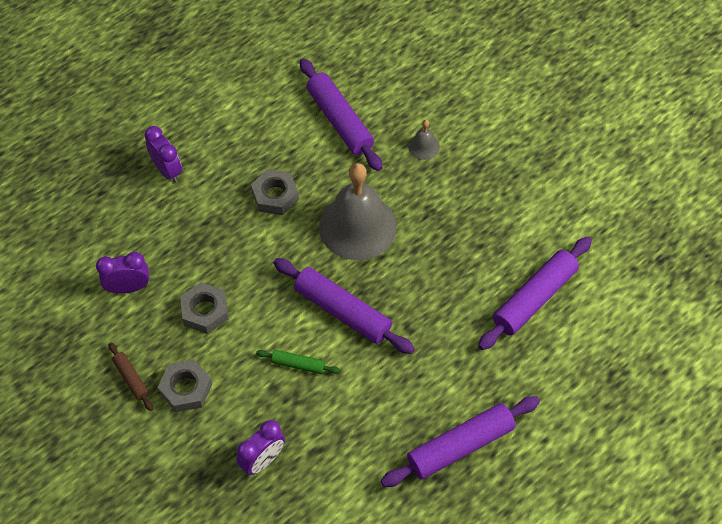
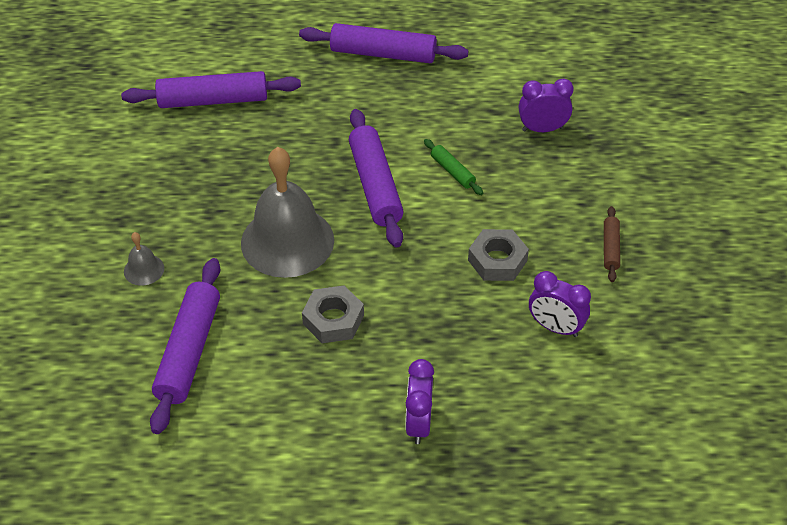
camera: 140 degrees left, 10 degrees down
grey nut [158,360,212,412] -> none

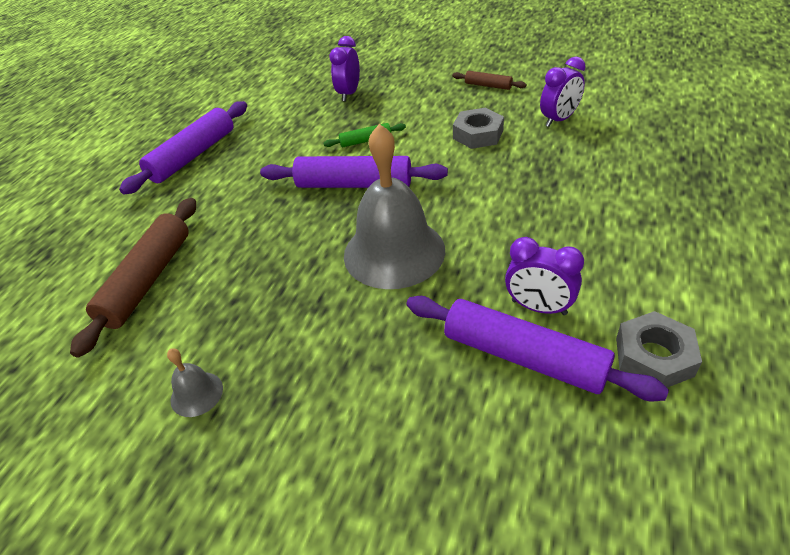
camera: 65 degrees left, 5 degrees down
purple rolling pin [121,71,301,108] -> brown rolling pin [70,198,196,358]
grey bell [124,232,164,286] -> grey bell moved to [167,348,223,417]
grey nut [302,285,364,343] -> grey nut moved to [616,311,702,388]
purple clock [405,359,434,444] -> purple clock moved to [505,237,584,315]

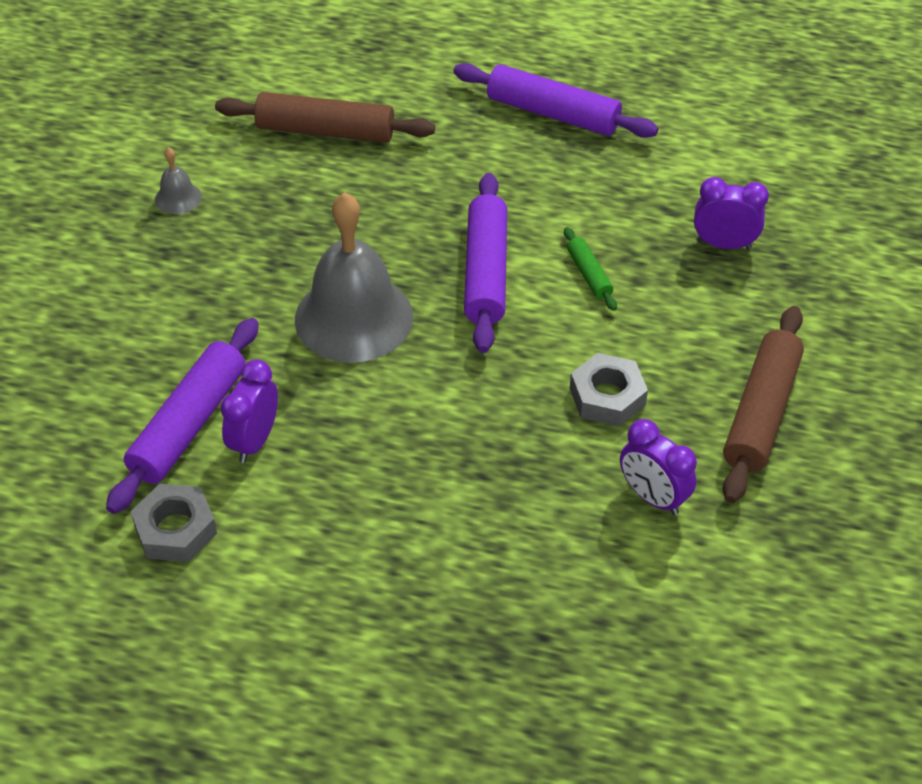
camera: 80 degrees right, 5 degrees up
brown rolling pin [452,71,526,90] -> brown rolling pin [723,306,804,503], size x2.03

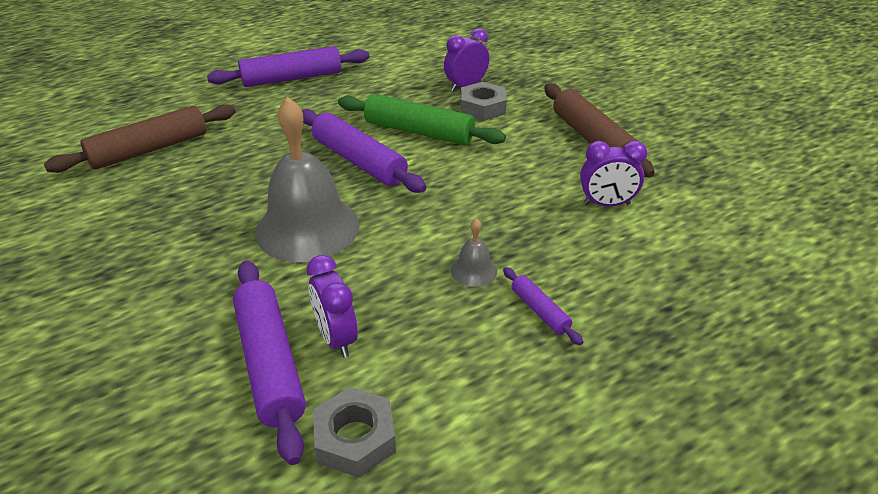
camera: 45 degrees left, 10 degrees down
grey bell [155,147,202,214] -> grey bell moved to [451,218,497,287]
green rolling pin [564,227,617,311] -> green rolling pin [338,94,506,145], size x2.03
grey nut [570,353,648,426] -> grey nut moved to [461,82,507,121]
none -> purple rolling pin [503,267,583,345]

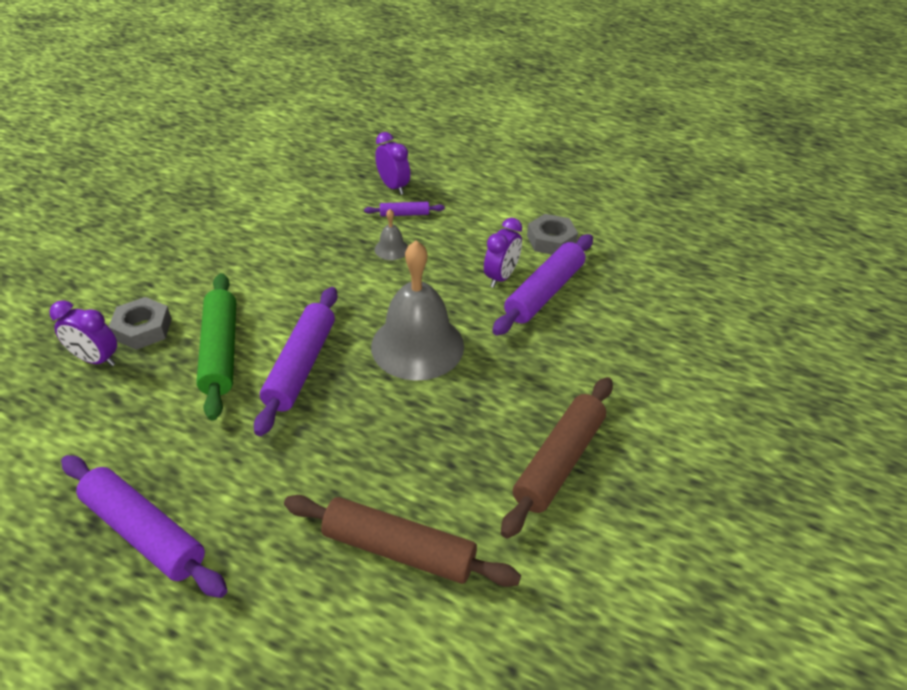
camera: 125 degrees left, 5 degrees up
purple rolling pin [503,267,583,345] -> purple rolling pin turned 60 degrees clockwise [364,202,445,216]
brown rolling pin [544,83,655,177] -> brown rolling pin moved to [501,377,613,539]
purple clock [580,141,647,206] -> purple clock moved to [375,132,410,195]

